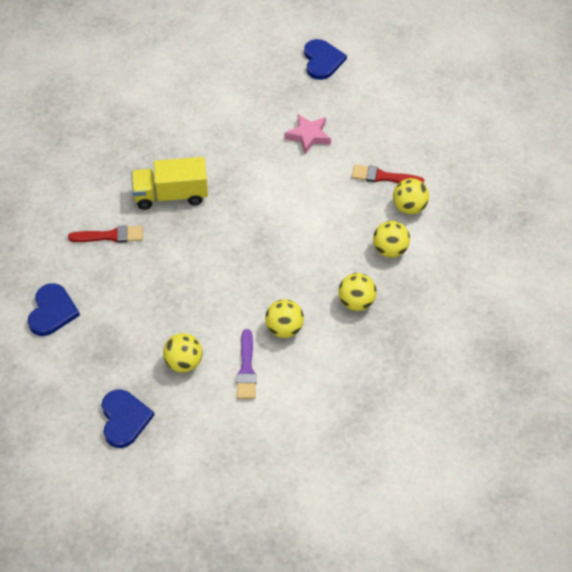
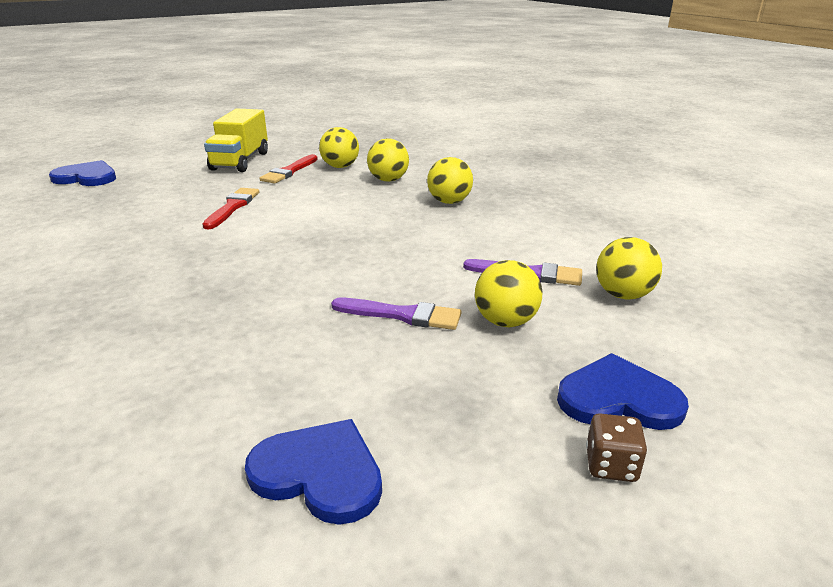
camera: 75 degrees left, 25 degrees down
red brush [68,225,143,243] -> red brush moved to [202,188,259,229]
yellow truck [131,157,208,210] -> yellow truck moved to [204,108,268,172]
yellow ball [265,299,304,338] -> yellow ball moved to [596,237,662,300]
pink star [285,114,331,154] -> none
none -> purple brush [331,298,461,330]
none -> brown dice [586,413,647,482]

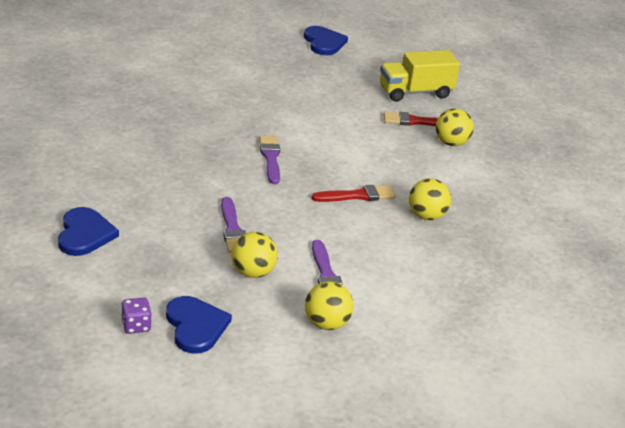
camera: 60 degrees right, 5 degrees up
red brush [202,188,259,229] -> red brush moved to [312,185,395,202]
yellow ball [367,138,409,182] -> none
brown dice [586,413,647,482] -> purple dice [121,297,151,334]
none -> purple brush [259,136,280,184]

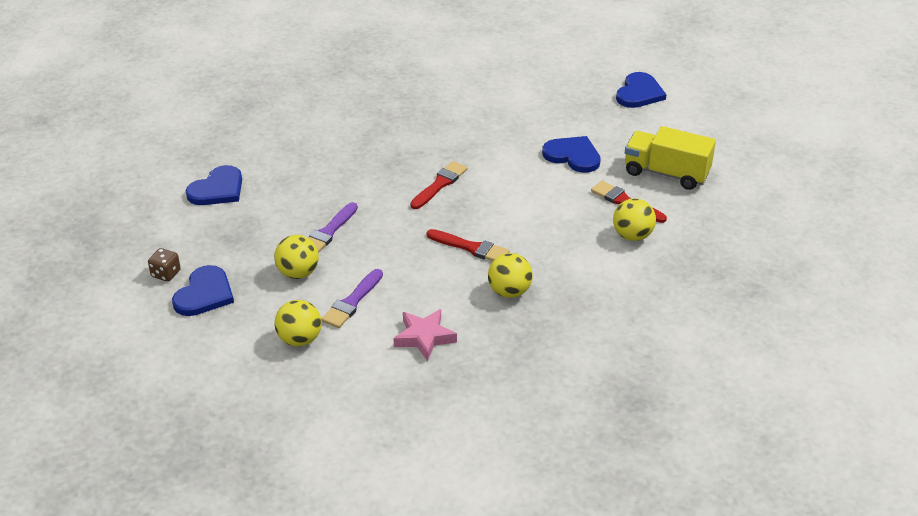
camera: 45 degrees right, 5 degrees up
purple dice [121,297,151,334] -> brown dice [148,248,181,282]
purple brush [259,136,280,184] -> red brush [410,161,467,209]
none -> pink star [393,309,457,361]
none -> blue heart [542,136,601,173]

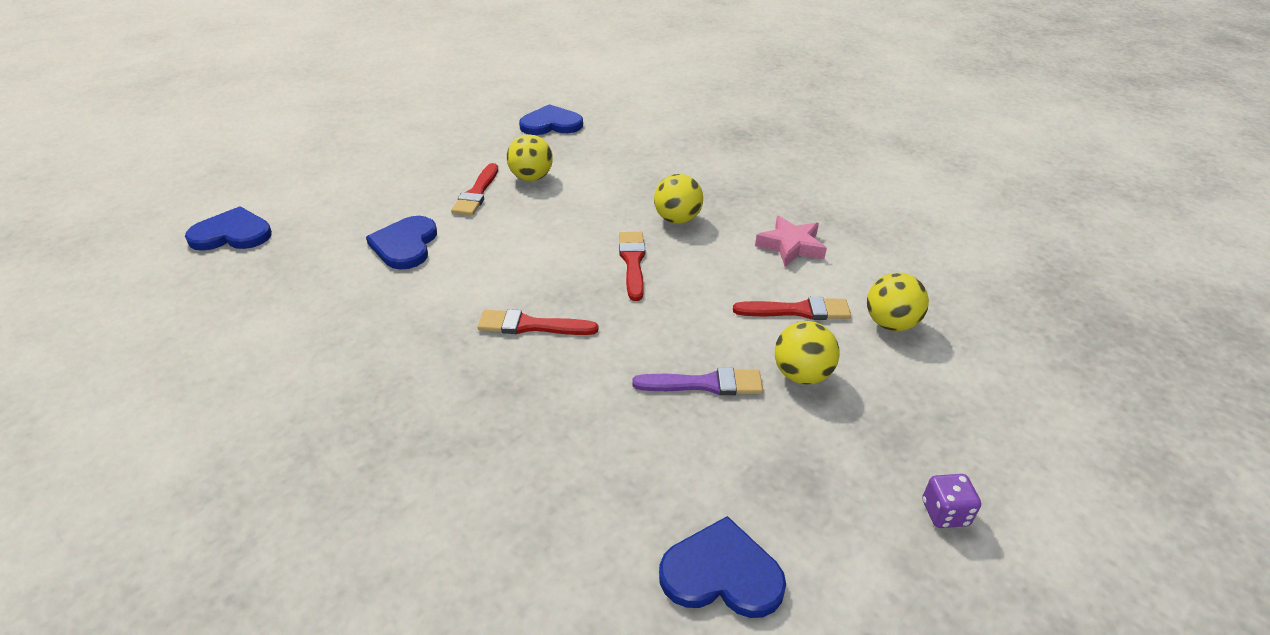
camera: 120 degrees left, 0 degrees up
brown dice [148,248,181,282] -> purple dice [923,474,981,528]
blue heart [172,265,234,316] -> blue heart moved to [519,104,583,135]
purple brush [321,269,383,328] -> red brush [733,297,851,320]
yellow truck [625,126,716,190] -> none

